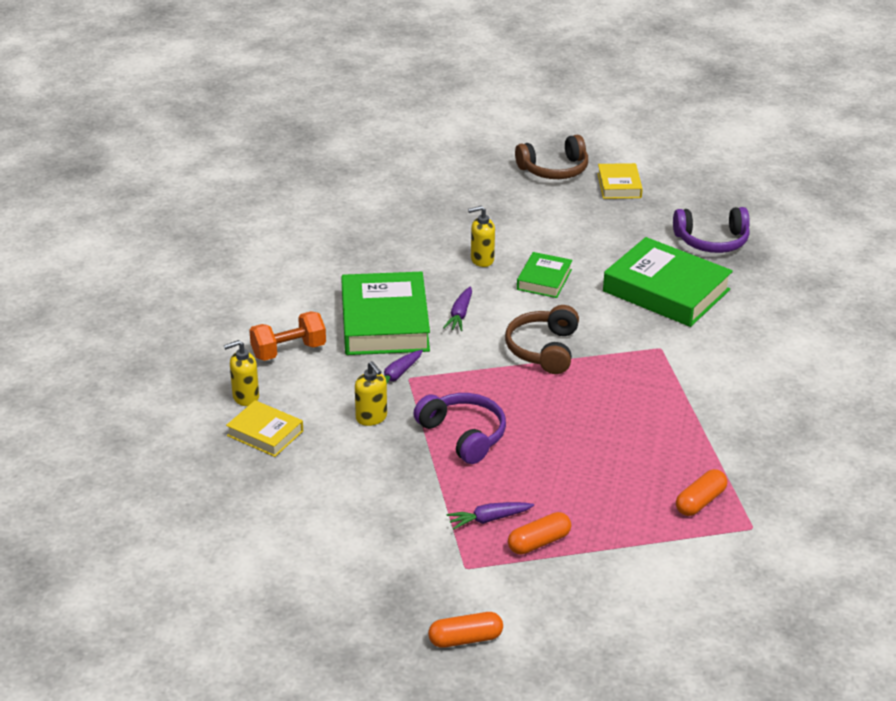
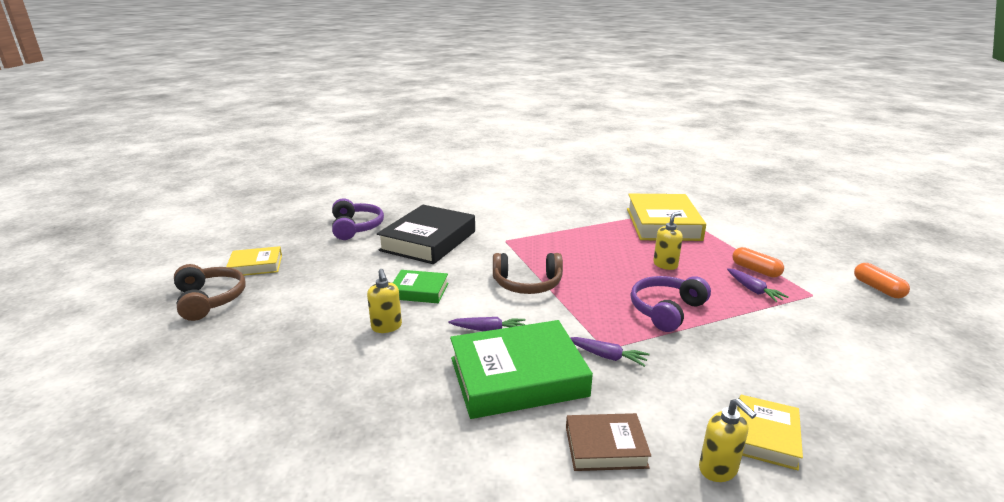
camera: 100 degrees left, 10 degrees down
orange dumbbell [249,311,326,361] -> brown book [566,413,651,471]
yellow soap dispenser [355,361,387,426] -> yellow soap dispenser moved to [653,211,683,270]
green book [603,237,733,327] -> black book [377,205,475,264]
orange capsule [676,469,727,516] -> yellow book [627,194,706,241]

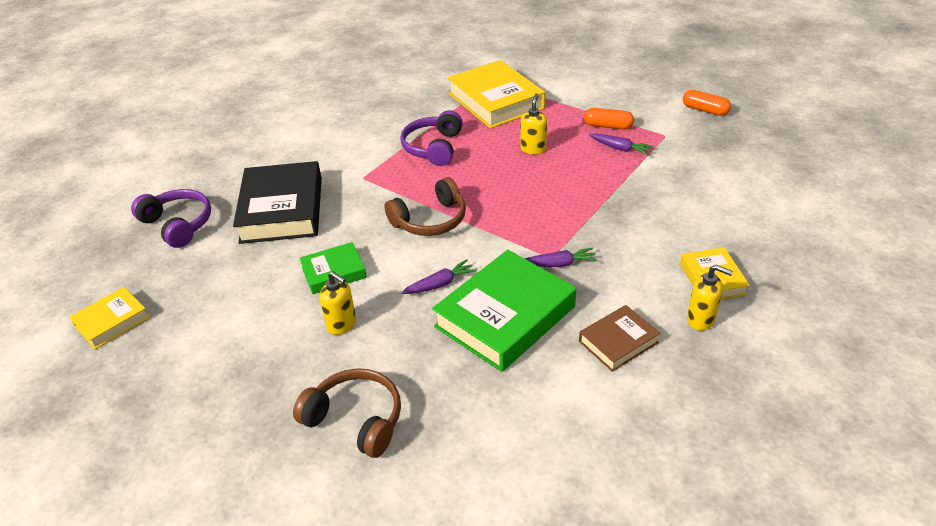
camera: 30 degrees left, 15 degrees up
brown headphones [174,264,245,321] -> brown headphones moved to [293,368,401,458]
purple headphones [631,276,711,332] -> purple headphones moved to [400,110,463,166]

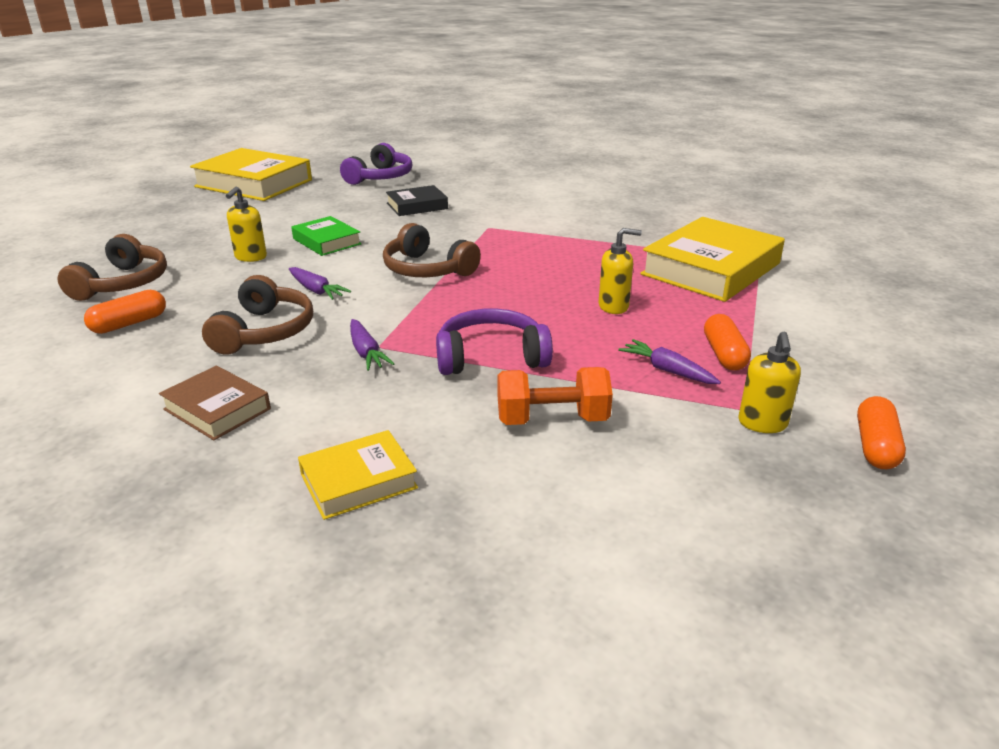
camera: 70 degrees right, 10 degrees down
yellow book [69,287,150,350] -> yellow book [190,148,312,201], size x1.89
black book [233,161,322,244] -> black book [386,185,448,216], size x0.53
purple headphones [400,110,463,166] -> purple headphones moved to [436,309,553,375]
green book [432,250,576,372] -> brown headphones [202,275,313,355]
purple carrot [589,133,653,155] -> purple carrot turned 120 degrees clockwise [618,339,721,384]
yellow soap dispenser [687,265,733,331] -> yellow soap dispenser moved to [738,332,801,433]
none -> orange capsule [84,290,166,334]
none -> orange dumbbell [498,367,613,425]

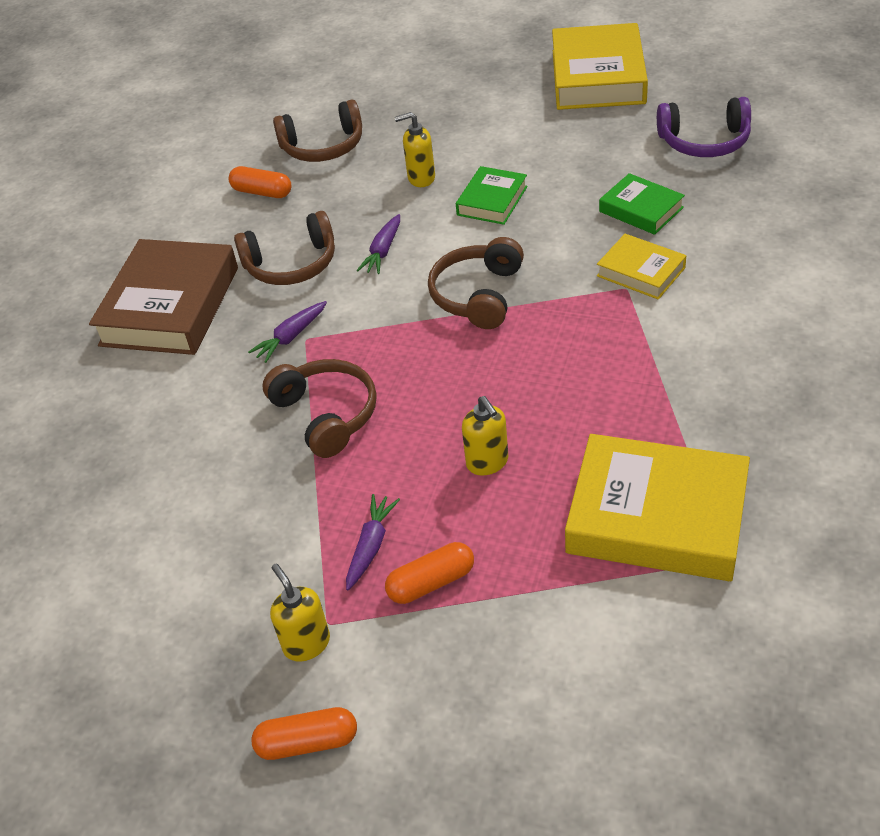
camera: 70 degrees right, 15 degrees up
brown book [159,366,271,440] -> brown book [89,239,238,355], size x1.89
yellow book [298,430,418,520] -> yellow book moved to [597,234,686,300]
black book [386,185,448,216] -> green book [599,173,685,235]
purple headphones [436,309,553,375] -> brown headphones [262,359,377,458]
orange dumbbell [498,367,613,425] -> none
yellow soap dispenser [738,332,801,433] -> yellow soap dispenser turned 75 degrees clockwise [270,564,330,662]

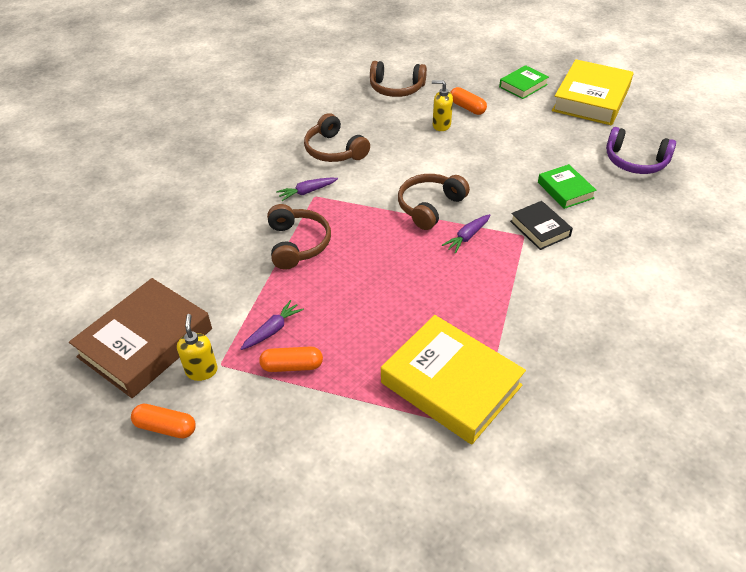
camera: 20 degrees right, 0 degrees up
brown book [89,239,238,355] -> brown book moved to [69,278,212,398]
orange capsule [229,166,291,198] -> orange capsule moved to [450,87,487,115]
brown headphones [234,211,335,285] -> brown headphones turned 45 degrees clockwise [304,113,370,162]
purple carrot [357,214,400,274] -> purple carrot moved to [442,214,490,254]
green book [456,166,527,225] -> green book moved to [499,65,549,99]
yellow soap dispenser [462,396,508,476] -> none
yellow book [597,234,686,300] -> black book [510,201,573,250]

